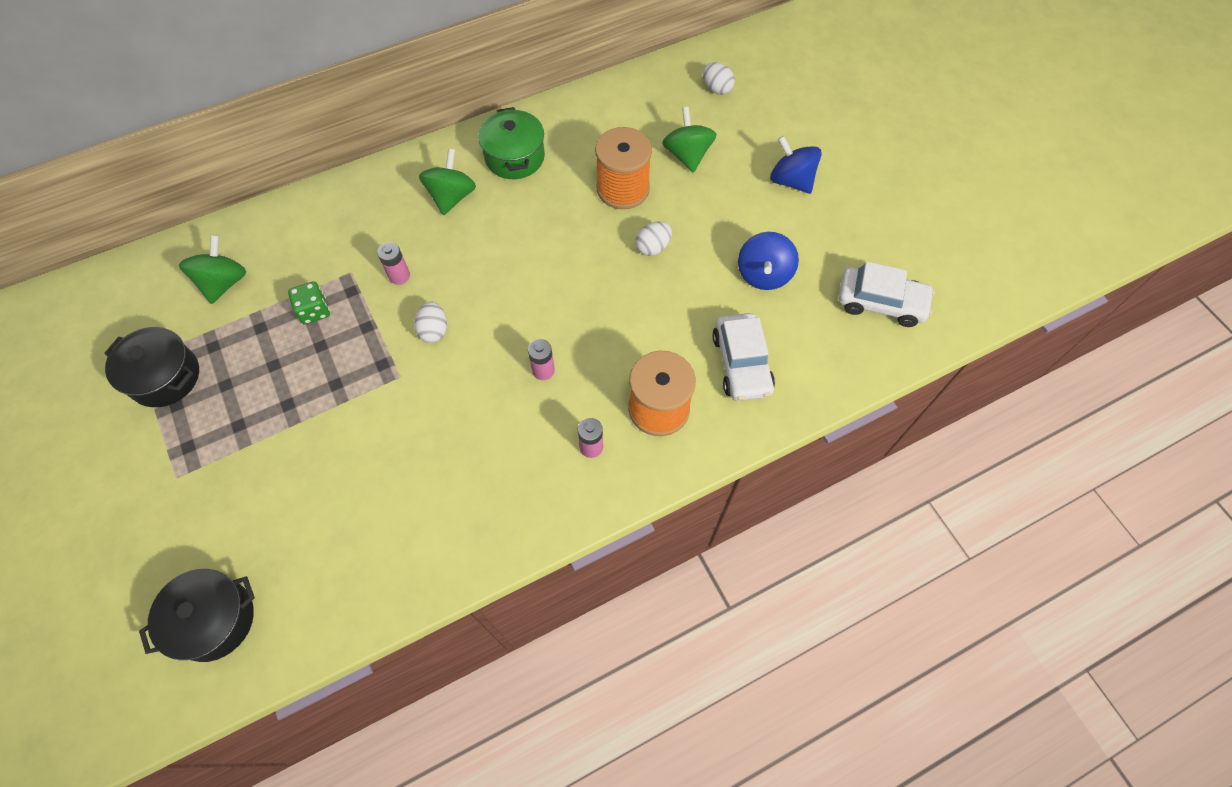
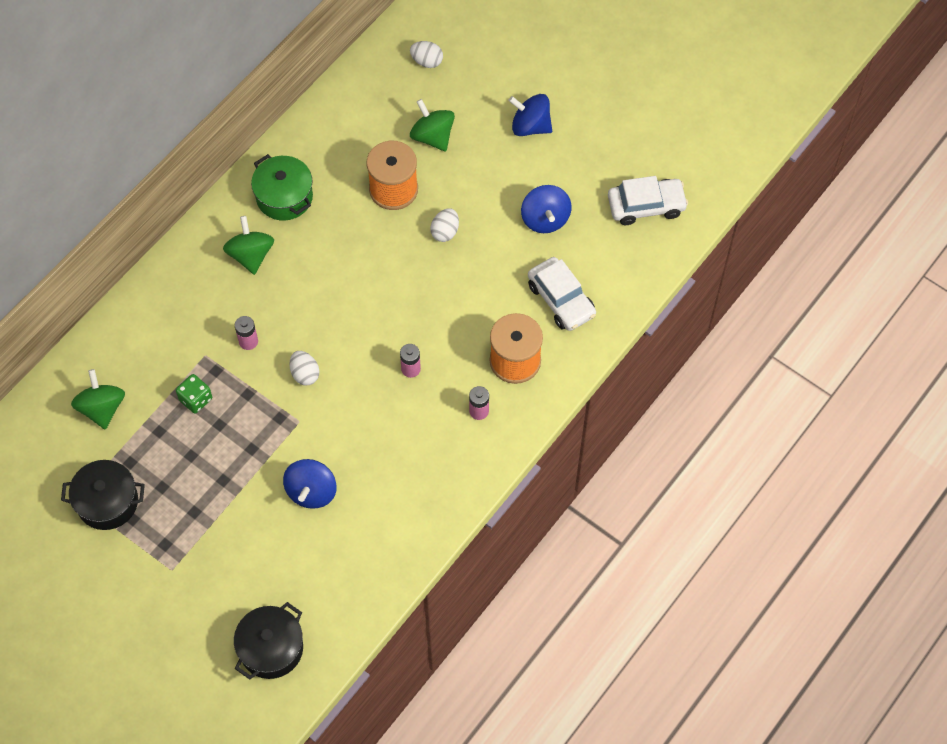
camera: 25 degrees left, 0 degrees up
none -> blue spinning top [283,459,336,509]

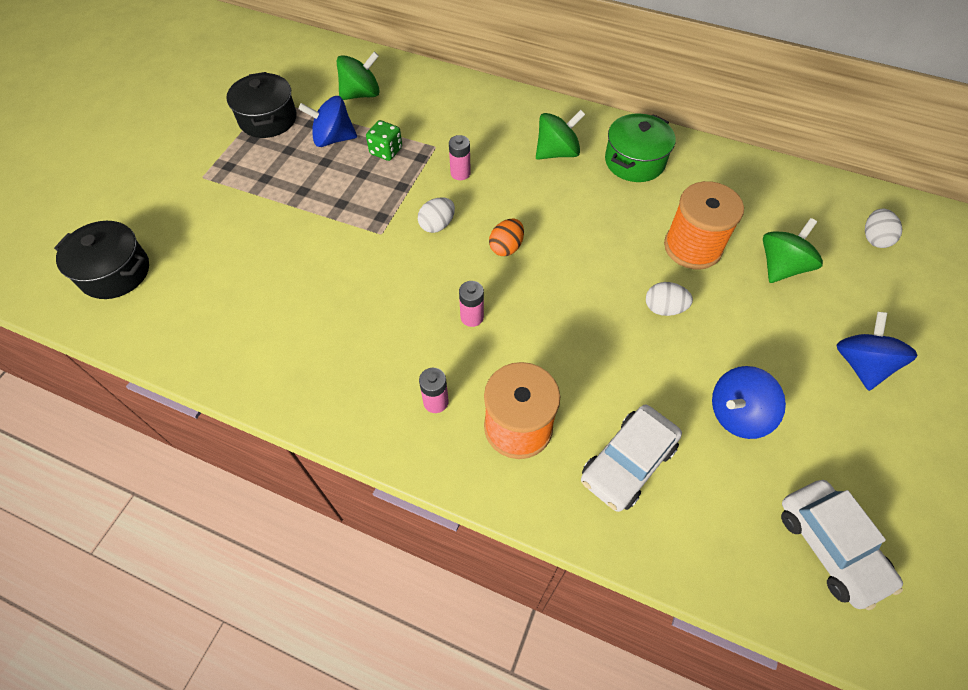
camera: 75 degrees right, 5 degrees down
blue spinning top [283,459,336,509] -> blue spinning top moved to [299,96,357,147]
none -> orange egg [489,219,524,256]

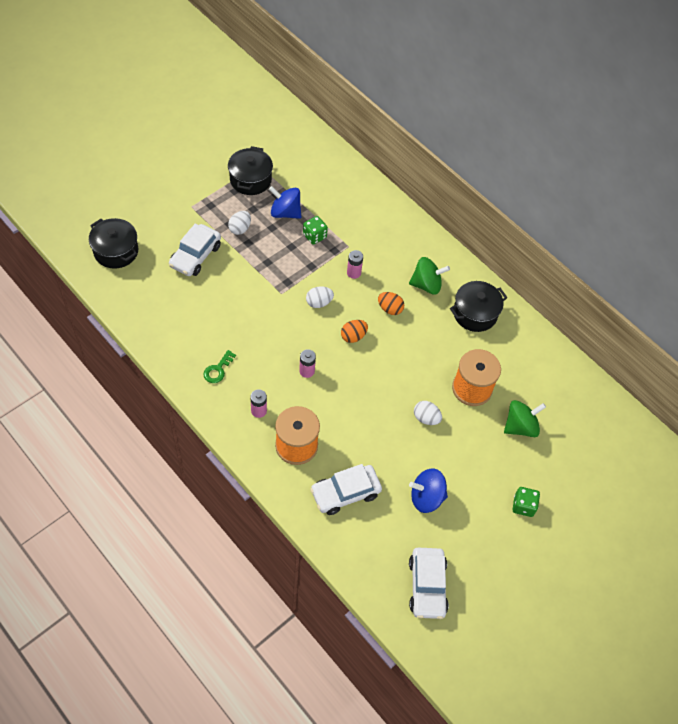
camera: 20 degrees right, 0 degrees up
green spinning top [337,51,380,100] -> none
green pot [605,114,676,182] -> black pot [450,281,507,332]
blue spinning top [836,312,917,391] -> green dice [513,487,540,517]
white egg [865,209,902,248] -> white egg moved to [228,211,251,235]
none -> white car [169,224,221,276]
none -> green key [203,350,236,383]
none -> orange egg [378,292,404,315]

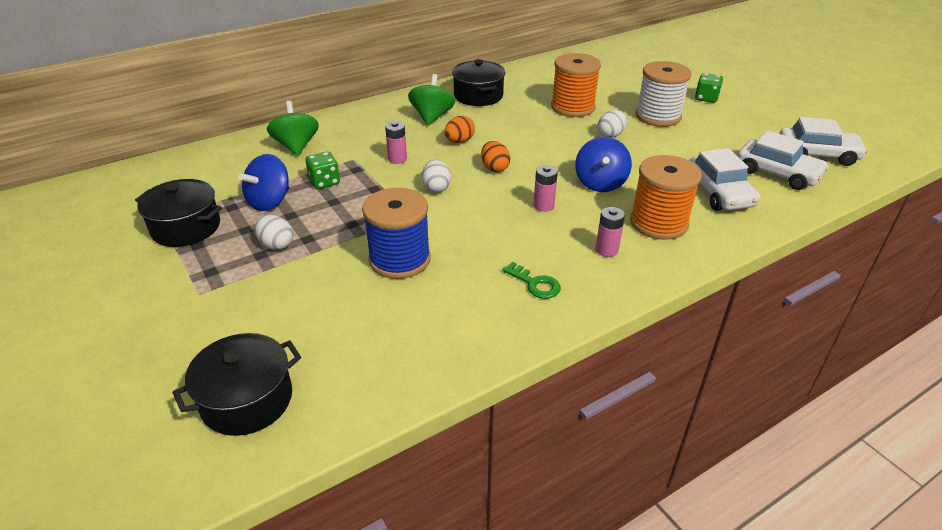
camera: 75 degrees left, 20 degrees down
white car [169,224,221,276] -> white car moved to [737,131,829,190]
blue spinning top [409,468,448,513] -> blue spinning top moved to [575,137,632,192]
green spinning top [504,400,546,437] -> green spinning top moved to [267,101,319,156]
none -> blue spool [362,188,431,279]
none -> white spool [635,61,691,127]

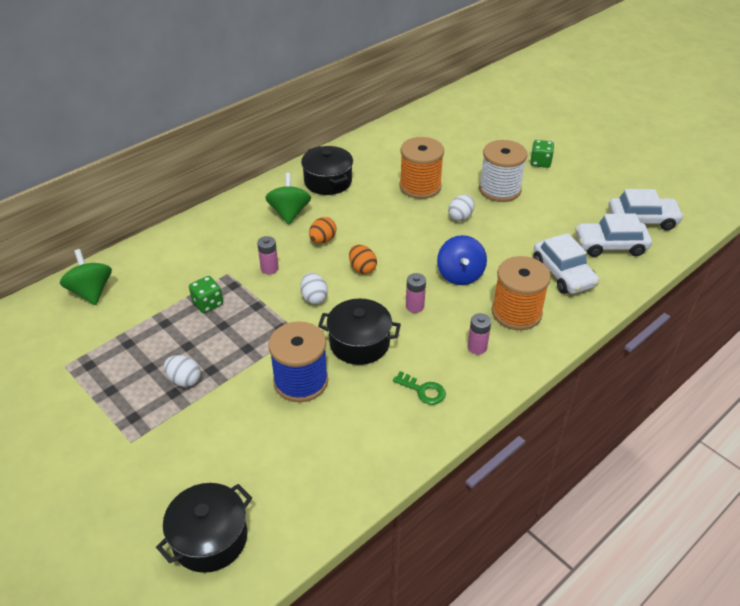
camera: 10 degrees left, 5 degrees up
black pot [135,179,222,247] -> black pot moved to [318,298,401,365]
blue spinning top [238,154,289,211] -> none
green spinning top [267,101,319,156] -> green spinning top moved to [60,249,112,305]
white car [737,131,829,190] -> white car turned 150 degrees clockwise [575,213,652,257]

